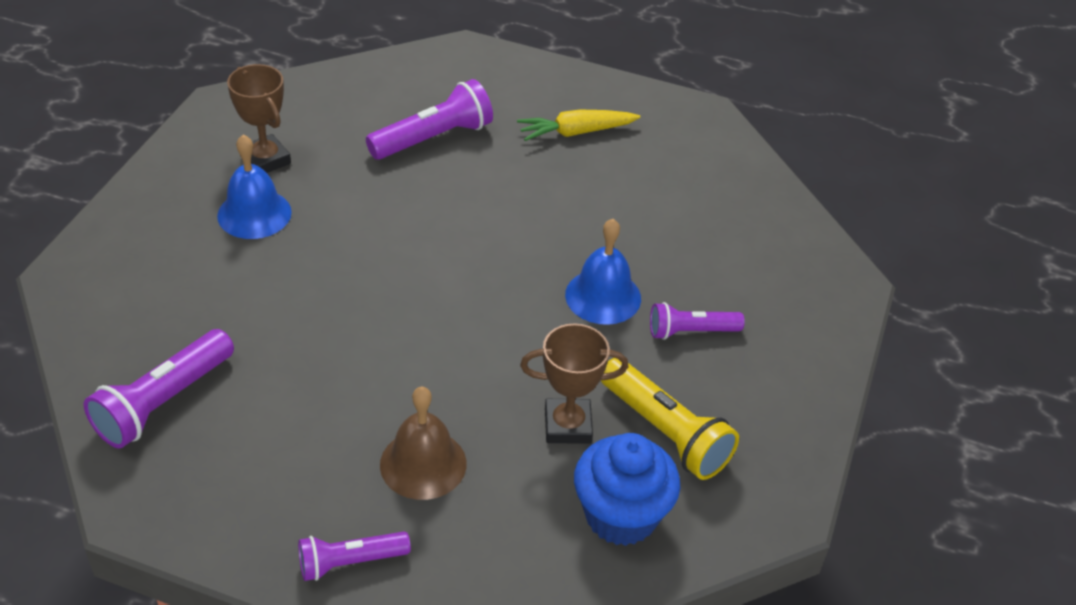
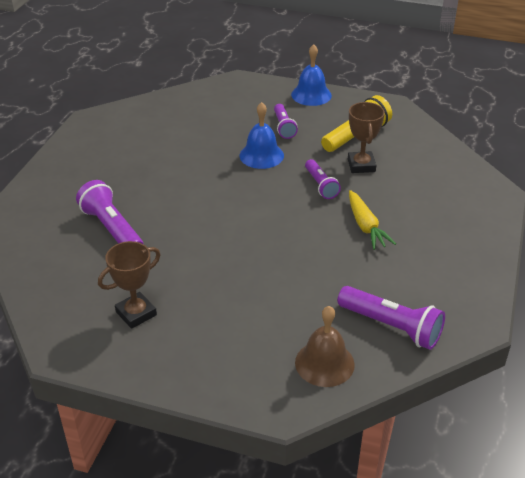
camera: 90 degrees left, 5 degrees down
blue bell [217,135,292,239] -> blue bell moved to [291,44,332,106]
purple flashlight [298,532,411,581] -> purple flashlight moved to [305,159,341,199]
brown bell [380,386,467,500] -> brown bell moved to [295,306,355,387]
yellow carrot [517,110,640,141] -> yellow carrot moved to [349,190,396,250]
blue cupcake [574,433,680,546] -> none

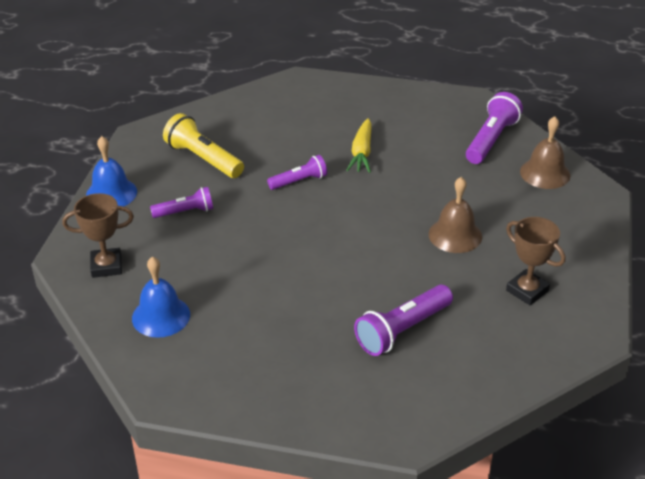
camera: 95 degrees left, 0 degrees up
blue bell [240,102,284,169] -> blue bell moved to [132,257,190,338]
brown trophy [348,102,385,173] -> brown trophy moved to [62,193,134,278]
yellow carrot [349,190,396,250] -> yellow carrot turned 120 degrees clockwise [347,118,372,173]
none -> brown bell [429,177,482,253]

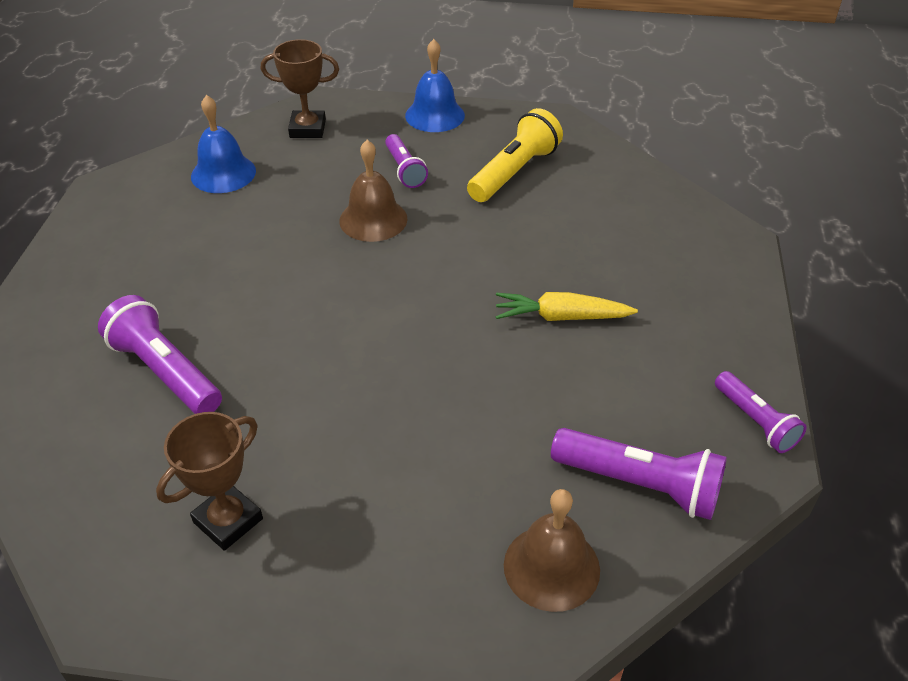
camera: 85 degrees right, 5 degrees up
brown trophy [62,193,134,278] -> brown trophy turned 75 degrees counterclockwise [261,39,339,138]
purple flashlight [267,155,327,190] -> purple flashlight moved to [715,371,807,453]
brown bell [429,177,482,253] -> brown bell moved to [339,140,407,242]

